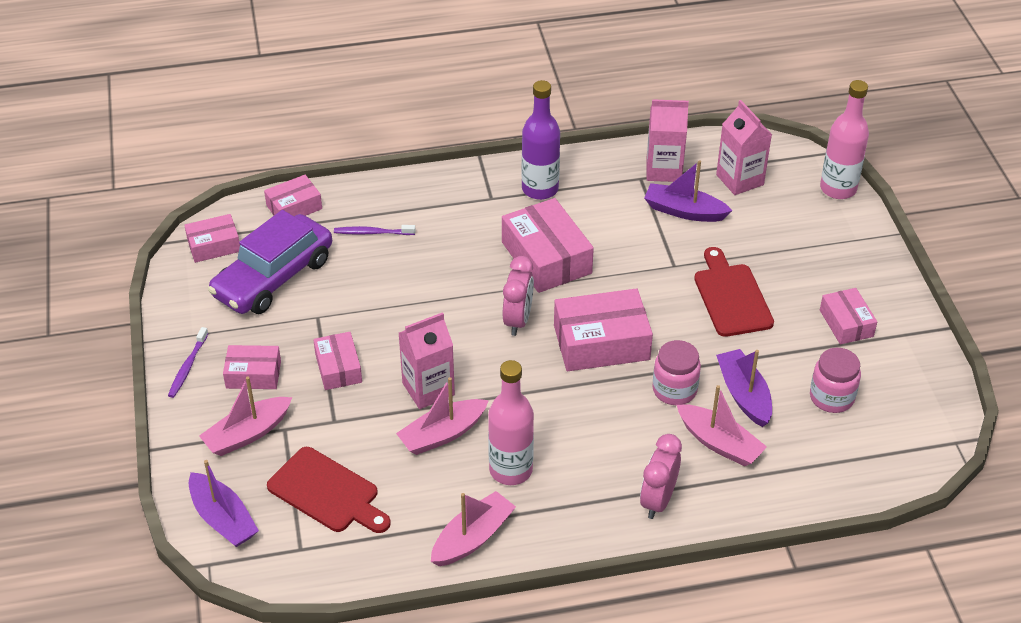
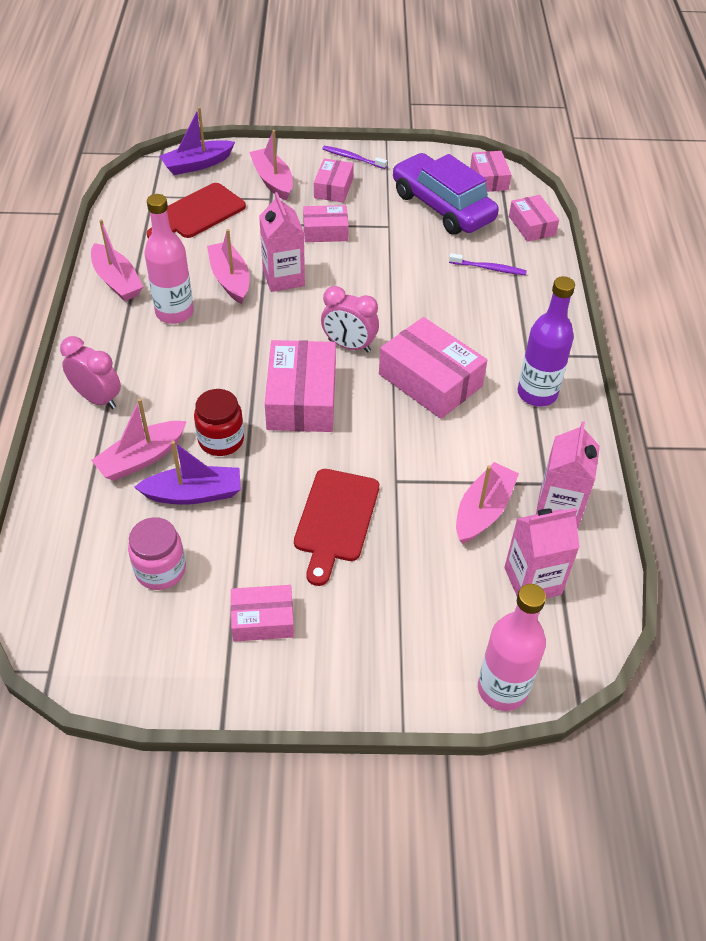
camera: 100 degrees right, 5 degrees up
purple toothbrush [334,225,415,235] -> purple toothbrush turned 90 degrees clockwise [449,253,527,275]
pink box [502,198,594,293] -> pink box turned 60 degrees clockwise [379,317,487,419]
purple boat [644,160,732,222] -> pink boat [456,462,519,544]
pink jar [653,340,701,405] -> red jar [194,389,244,456]
red cutting board [694,247,774,337] -> red cutting board turned 105 degrees clockwise [294,469,379,586]

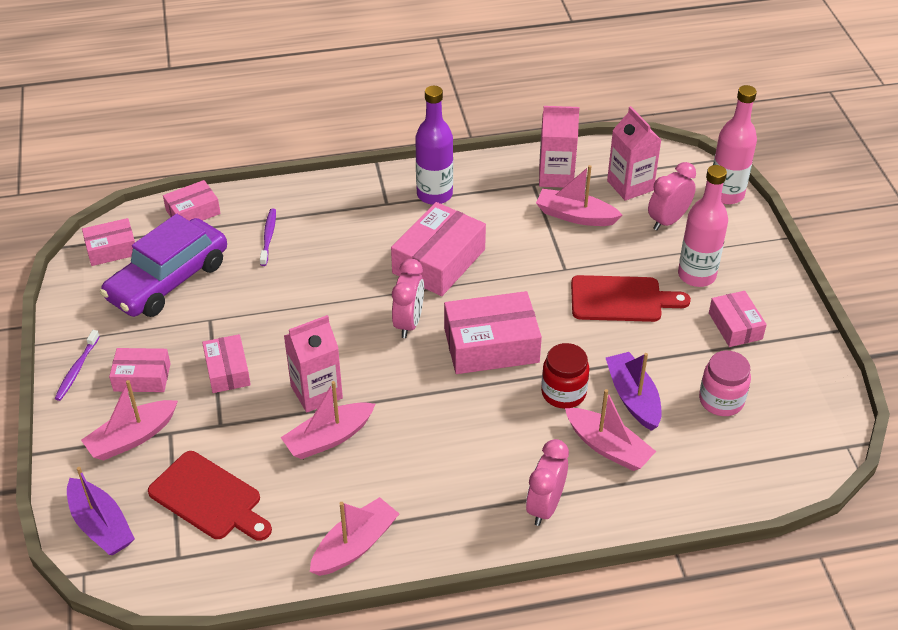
camera: 100 degrees left, 5 degrees down
pink bottle [145,194,194,324] -> pink bottle moved to [678,165,728,287]
none -> pink clock [648,162,696,230]

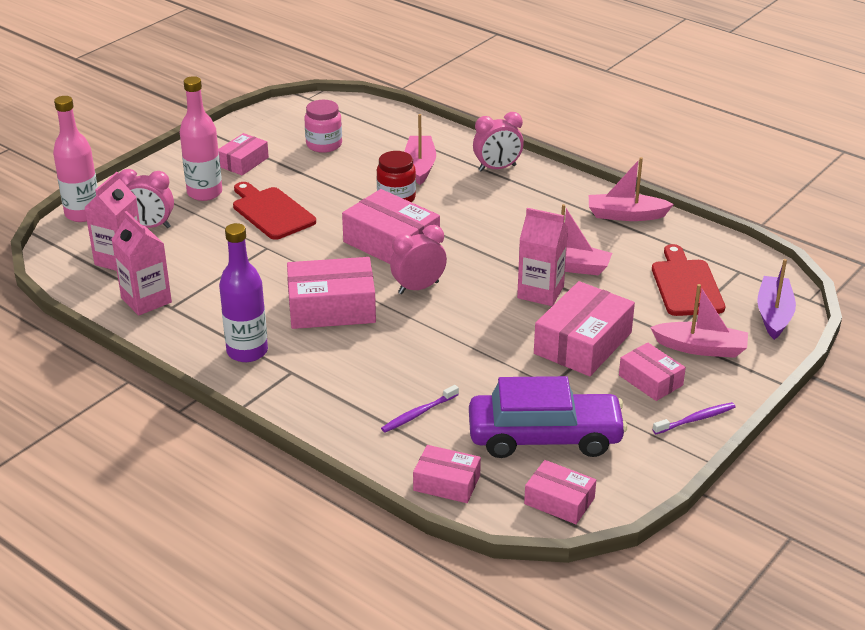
camera: 130 degrees left, 10 degrees down
pink box [202,334,251,393] -> pink box [534,281,635,376], size x1.71
pink boat [536,165,622,226] -> none
purple boat [606,352,662,431] -> none

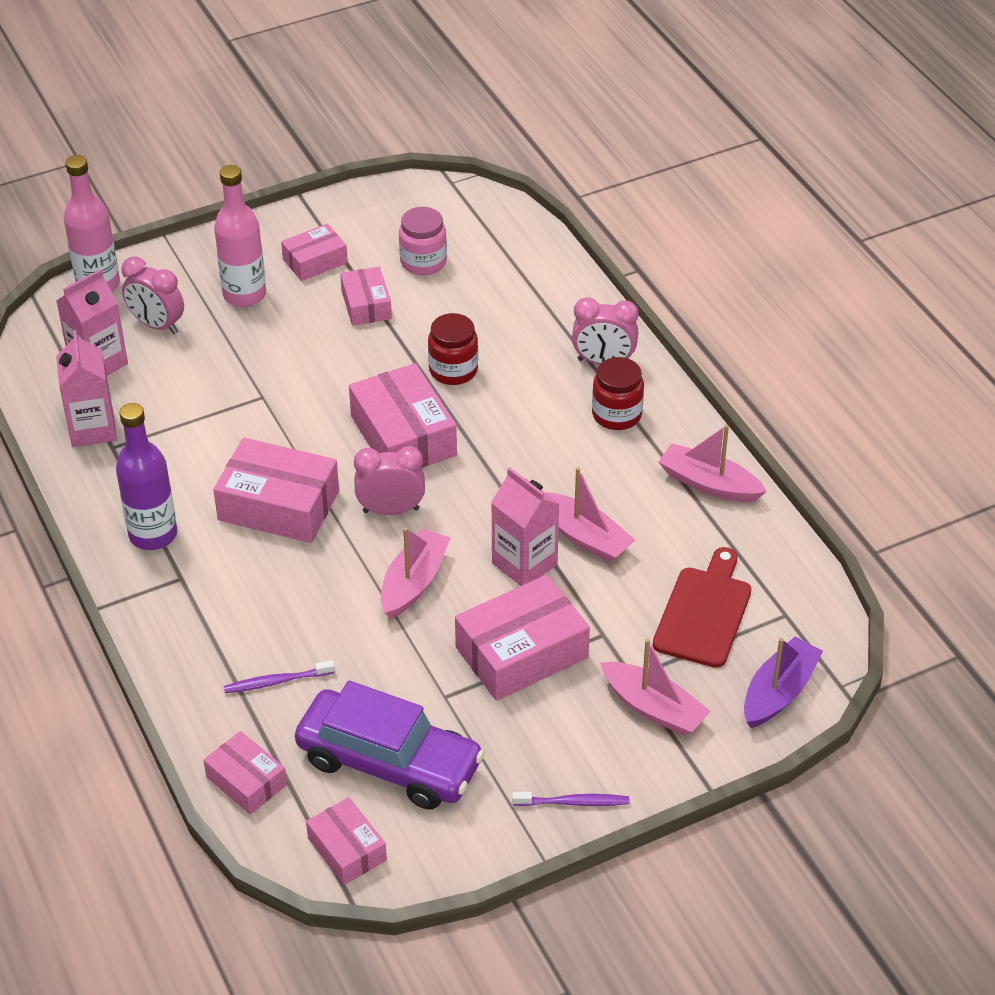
camera: 25 degrees right, 10 degrees up
red cutting board [233,182,316,240] -> none
pink boat [404,114,436,185] -> pink boat moved to [381,527,450,619]
pink box [619,342,686,401] -> pink box moved to [340,267,392,326]
none -> red jar [592,357,644,430]

